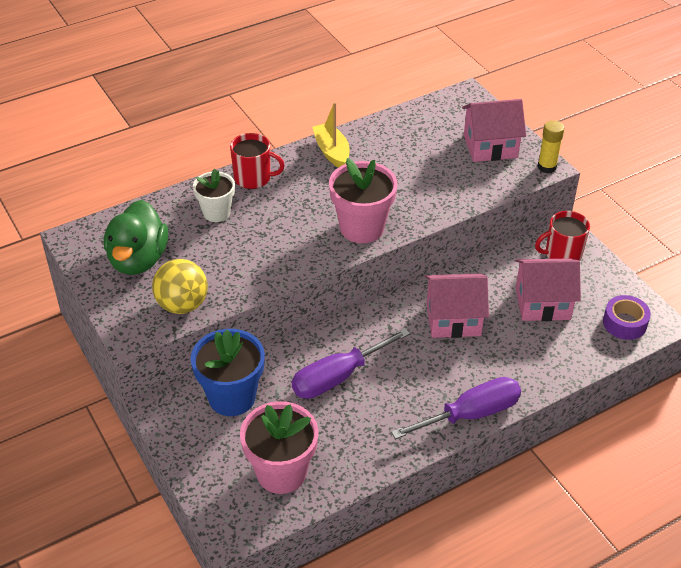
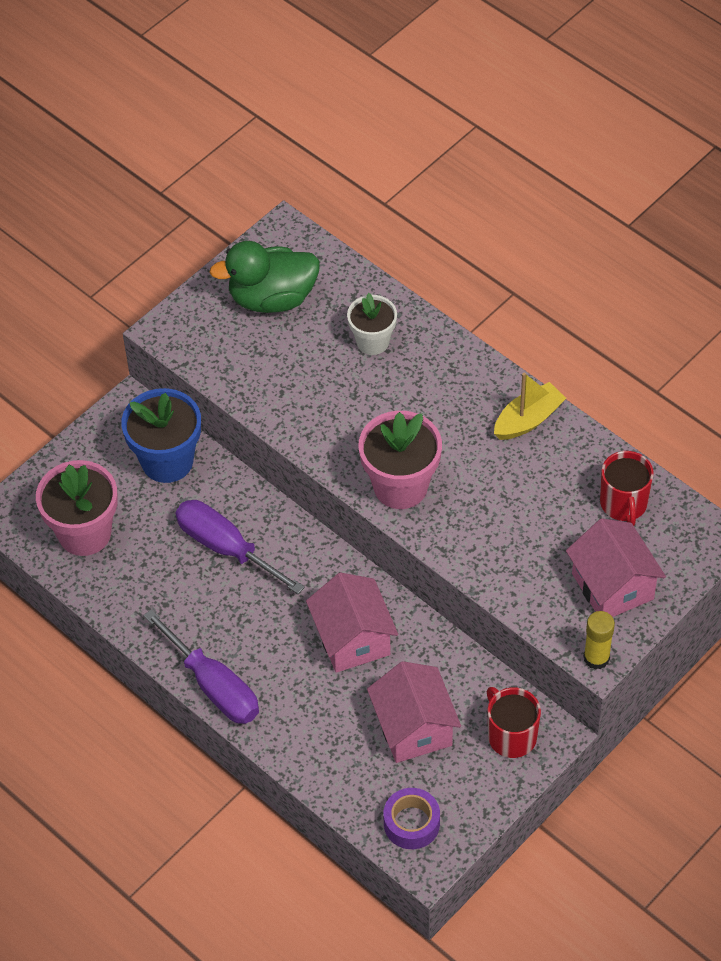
camera: 75 degrees right, 10 degrees up
yellow ball [152,259,208,314] -> none
red mug [230,133,285,189] -> red mug moved to [600,451,654,526]

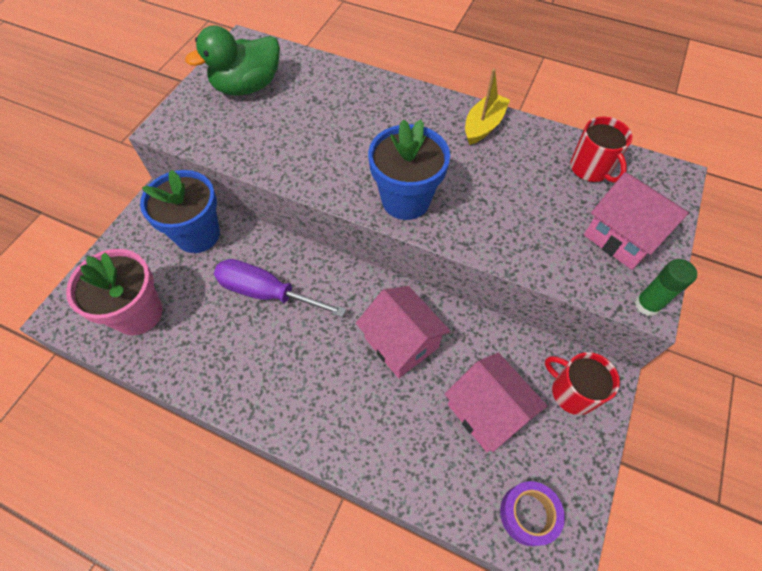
camera: 20 degrees left, 5 degrees up
purple screwdriver [143,609,259,724] -> none
white flower pot [347,293,397,355] -> none
pink flower pot [358,411,442,509] -> blue flower pot [368,119,450,220]
yellow glue stick [583,611,615,670] -> green glue stick [634,259,697,316]

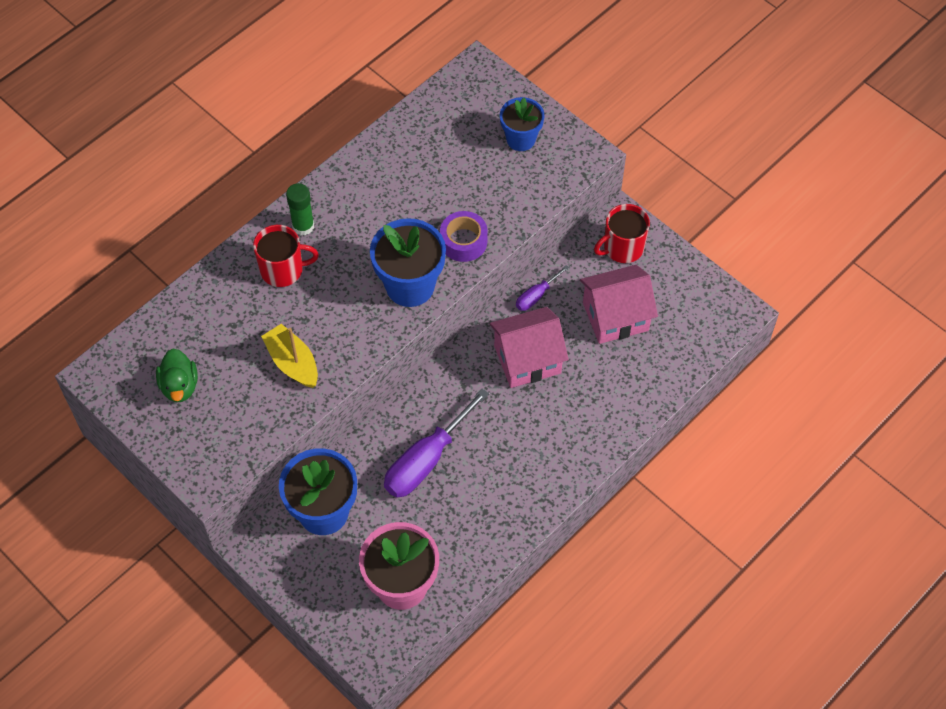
camera: 70 degrees left, 0 degrees up
green duck [185,25,280,96] -> green duck [156,348,198,402], size x0.59
yellow boat [465,68,510,145] -> yellow boat moved to [261,324,318,388]
purple tape [500,481,565,546] -> purple tape moved to [440,211,488,262]
red mug [570,117,633,183] -> red mug moved to [253,225,319,287]
pink house [584,172,689,270] -> blue flower pot [500,97,545,151]
green glue stick [634,259,697,316] -> green glue stick moved to [286,183,314,235]
none -> purple screwdriver [516,265,569,311]

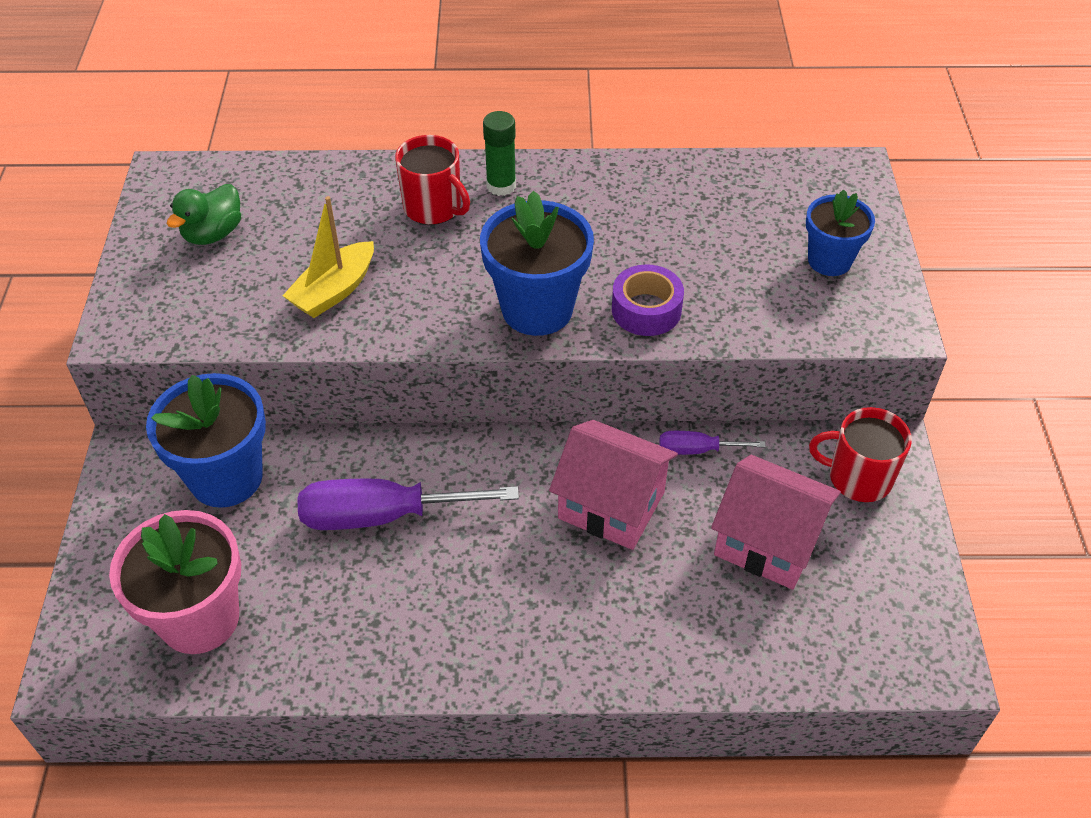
camera: 45 degrees right, 10 degrees down
yellow boat [261,324,318,388] -> yellow boat turned 150 degrees counterclockwise [282,196,374,318]

